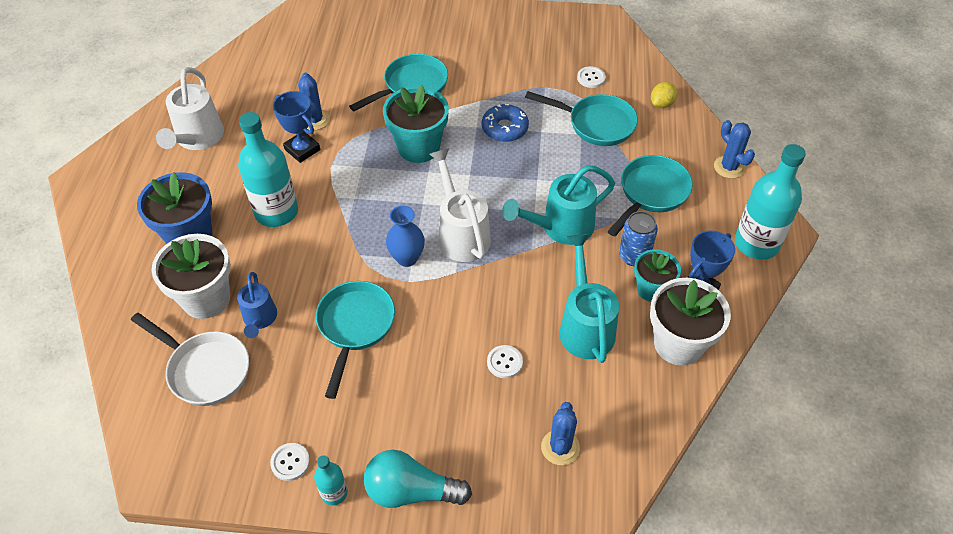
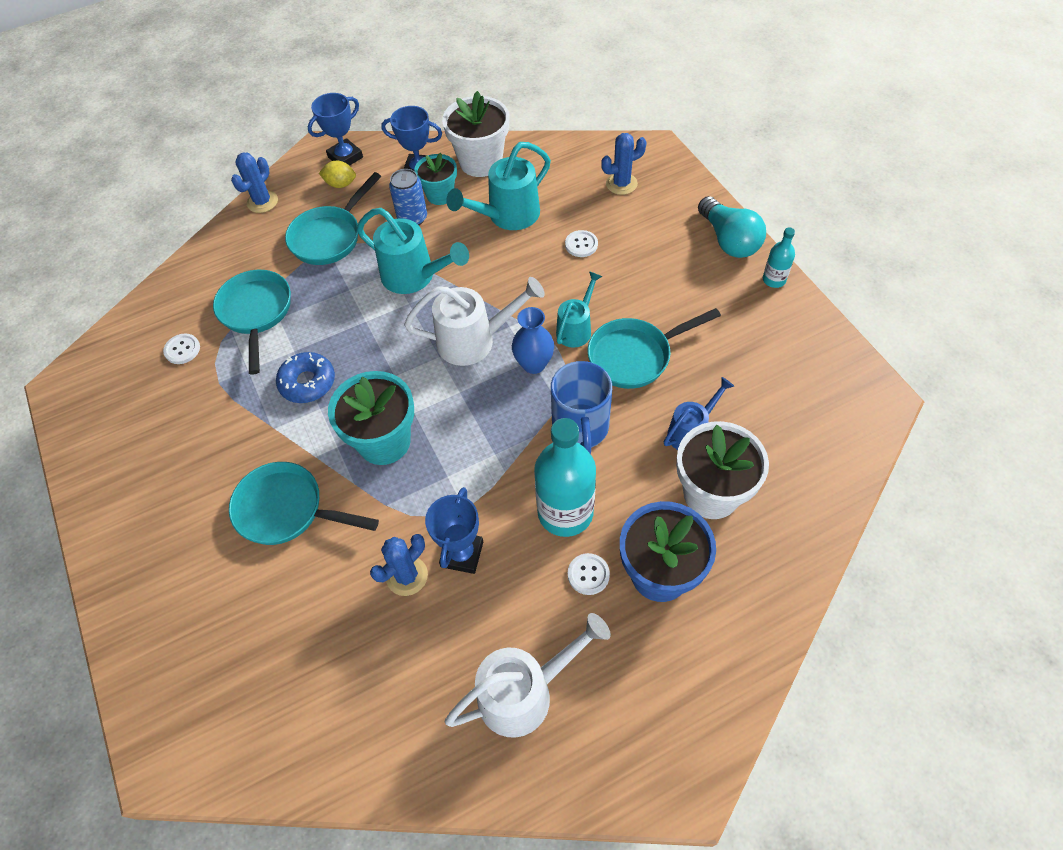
camera: 120 degrees left, 5 degrees up
white pan [131,313,249,406] -> none
white button [270,443,310,481] -> white button moved to [568,553,610,595]
white watering can [429,148,491,262] -> white watering can turned 135 degrees counterclockwise [404,277,545,366]
turquoise pan [608,155,693,236] -> turquoise pan turned 60 degrees counterclockwise [285,172,381,265]
yellow lemon [651,82,677,108] -> yellow lemon moved to [319,161,356,188]
turquoise bottle [735,144,806,260] -> blue trophy [308,93,363,166]
none -> blue mug [551,361,612,454]
none -> turquoise watering can [556,271,602,348]

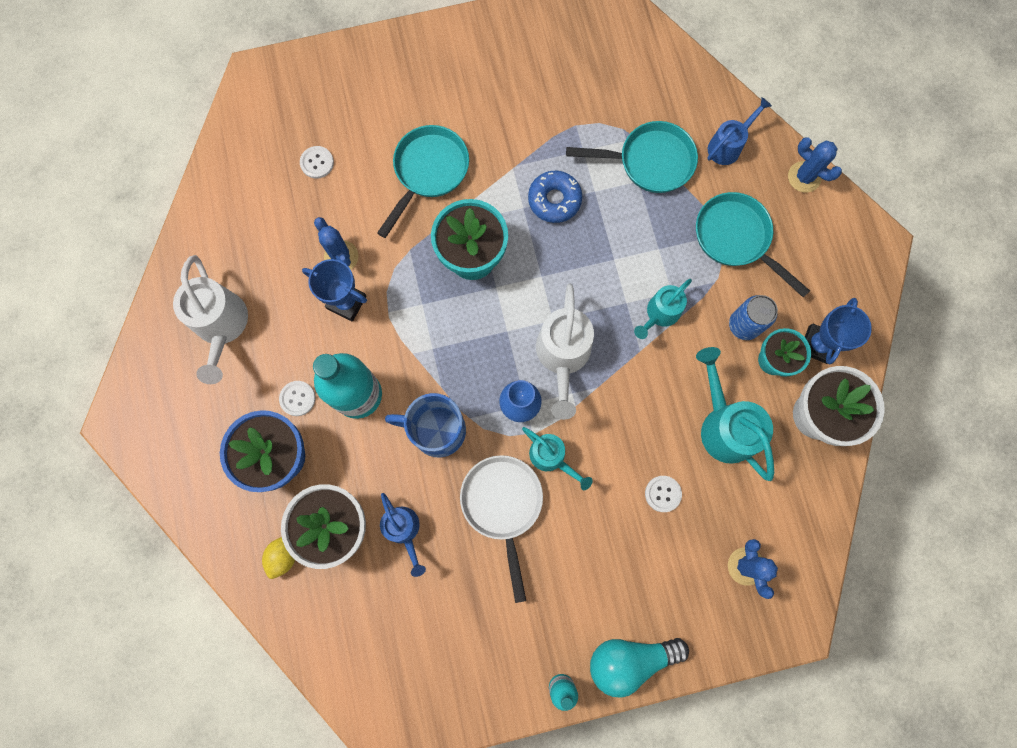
camera: 100 degrees right, 20 degrees up
white button [163,334,200,364] -> white button moved to [300,146,334,179]
blue trophy [308,93,363,166] -> none
yellow lemon [319,161,356,188] -> yellow lemon moved to [262,537,295,579]
turquoise watering can [357,208,469,294] -> turquoise watering can [634,279,692,339], size x0.62
turquoise pan [588,308,721,389] -> white pan [460,455,543,603]
none -> blue watering can [707,97,772,165]

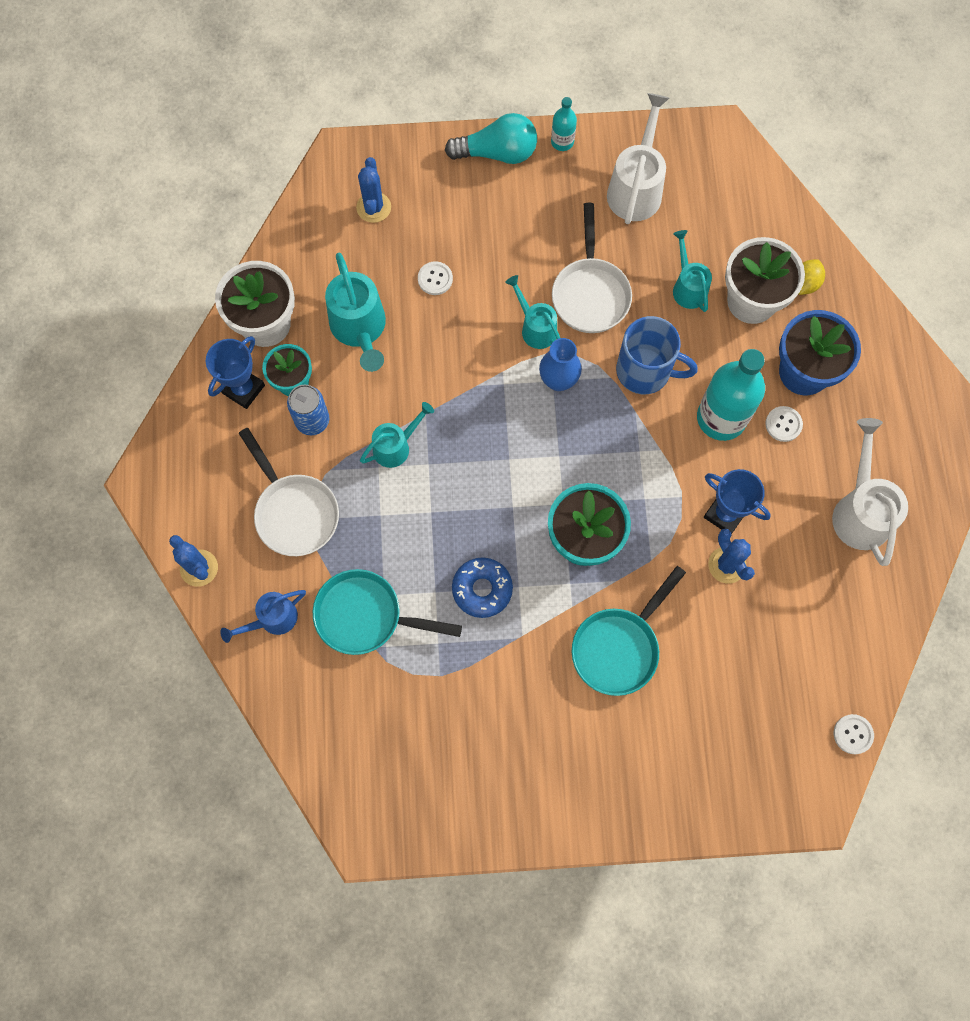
camera: 170 degrees left, 5 degrees down
white button [300,146,334,179] -> white button moved to [834,714,874,754]
blue watering can [380,493,426,577] -> turquoise watering can [673,230,712,312]
white watering can [536,284,594,420] -> white watering can moved to [607,93,669,224]
turquoise pan [696,192,810,298] -> white pan [239,428,339,556]

